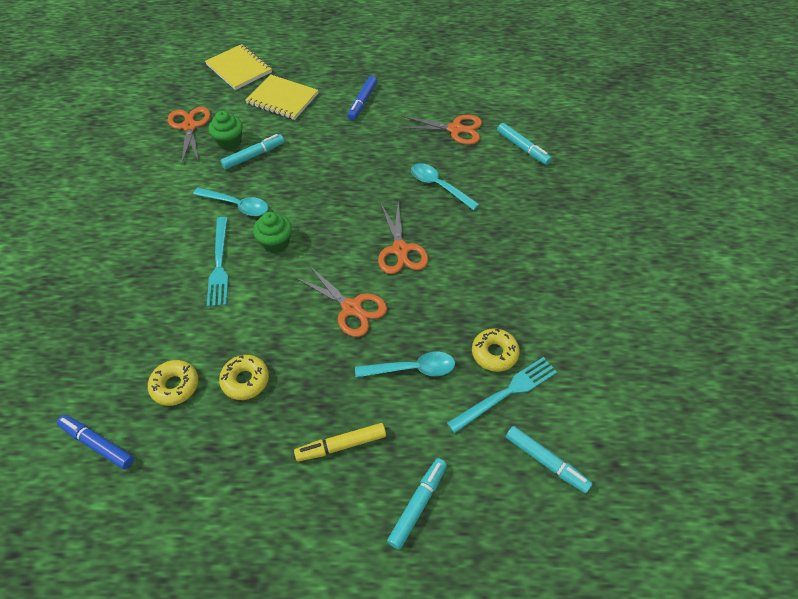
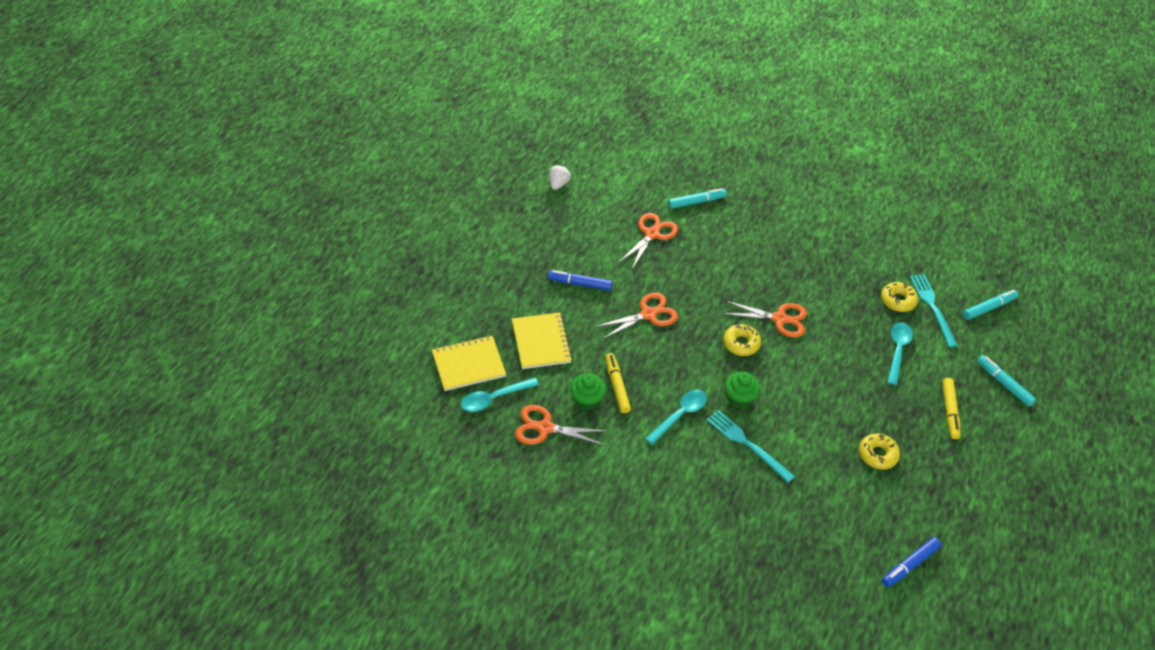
camera: 70 degrees left, 5 degrees down
yellow donut [148,360,198,406] -> yellow donut moved to [723,324,761,356]
turquoise fork [207,217,228,307] -> turquoise fork turned 150 degrees counterclockwise [707,410,795,483]
turquoise marker [221,134,284,170] -> yellow marker [605,353,631,413]
yellow notebook [245,74,318,120] -> yellow notebook turned 60 degrees counterclockwise [512,312,572,369]
orange scissors [295,265,387,337] -> orange scissors moved to [594,292,678,339]
blue marker [347,76,377,121] -> blue marker turned 150 degrees clockwise [548,270,612,291]
turquoise spoon [411,163,480,210] -> turquoise spoon moved to [461,378,539,412]
none -> white strawberry [549,165,571,190]

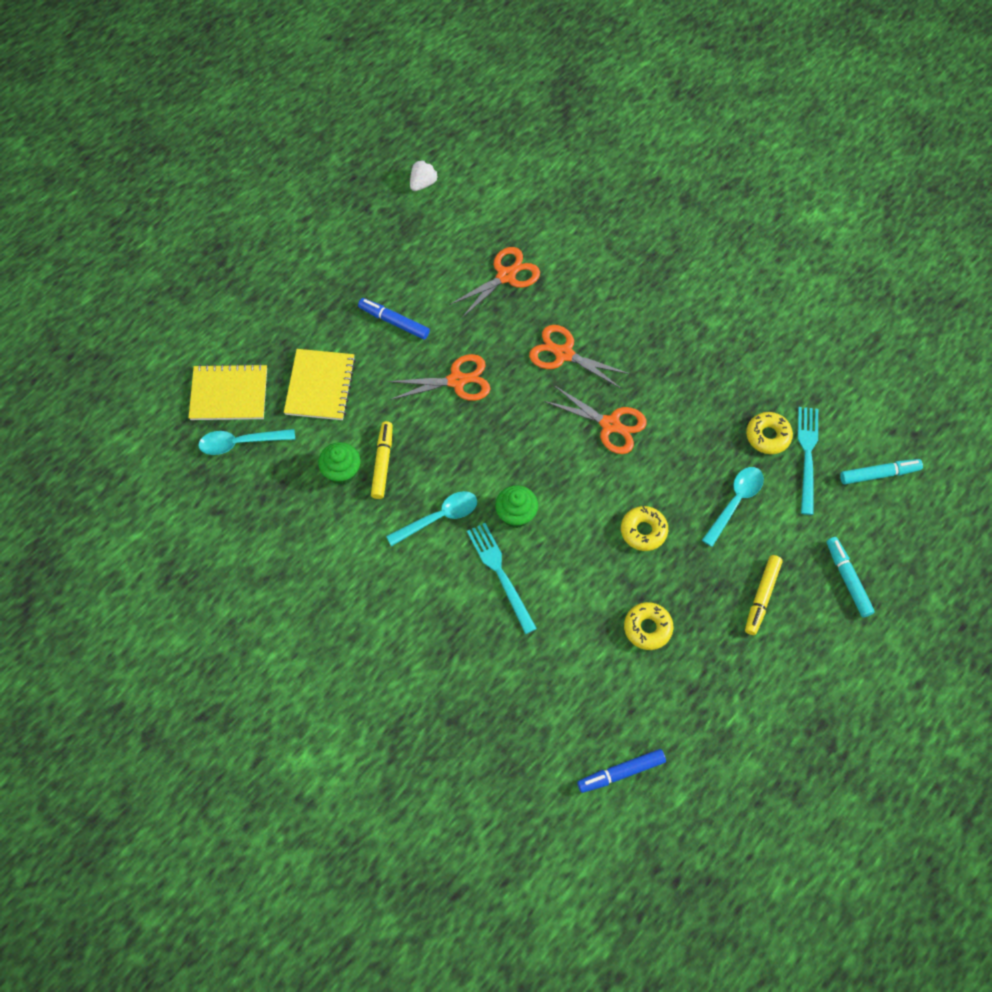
camera: 20 degrees right, 15 degrees up
orange scissors [515,405,608,445] -> orange scissors moved to [529,325,630,389]
turquoise marker [668,188,727,209] -> none
yellow donut [723,324,761,356] -> yellow donut moved to [621,506,668,551]

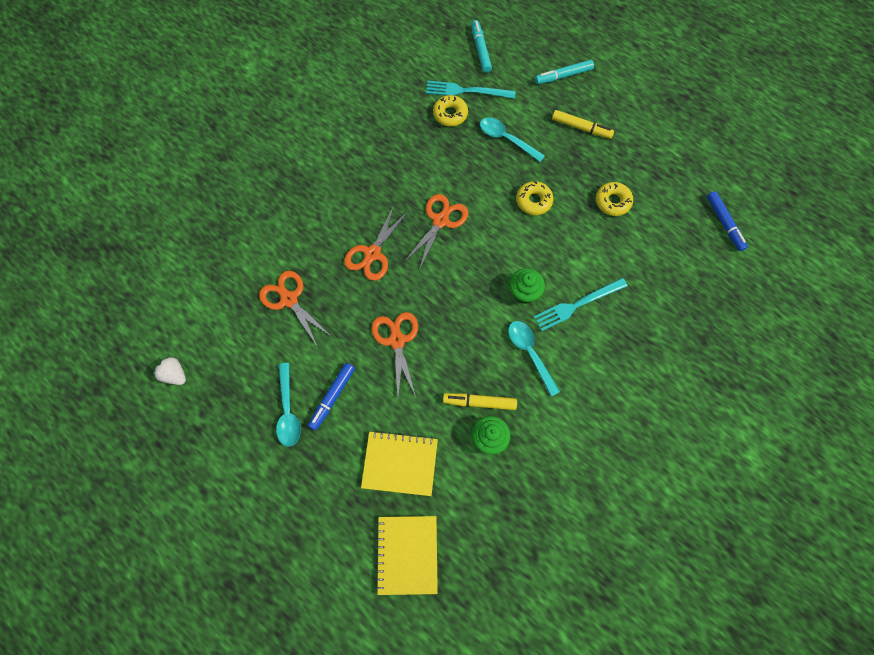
camera: 90 degrees left, 5 degrees up
turquoise spoon [198,429,295,455] -> turquoise spoon moved to [276,363,301,447]

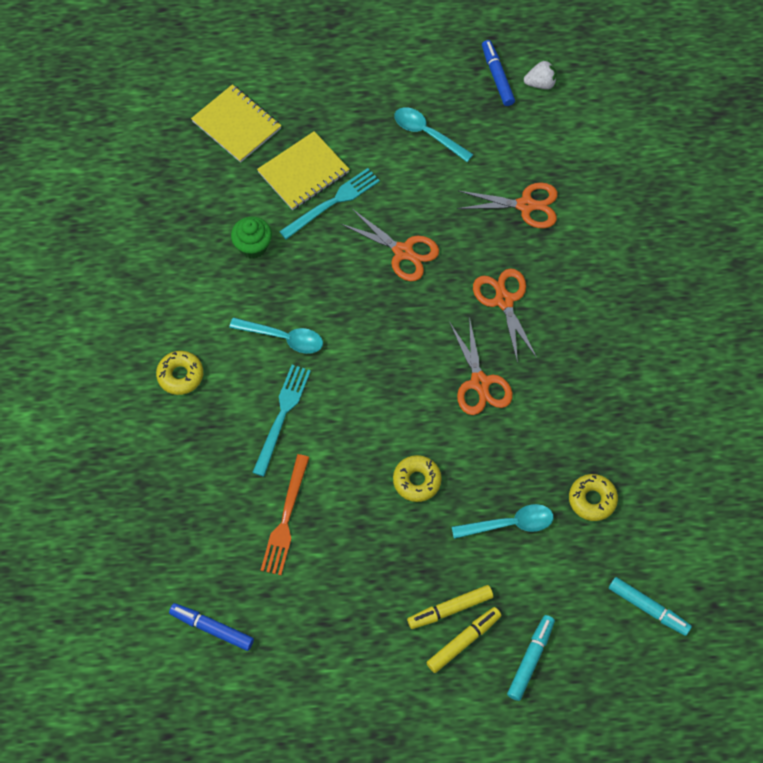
camera: 135 degrees right, 5 degrees down
blue marker [308,363,355,430] -> blue marker moved to [482,40,515,106]
turquoise fork [426,81,516,99] -> turquoise fork moved to [279,168,380,240]
yellow marker [443,393,517,410] -> yellow marker moved to [426,607,502,673]
green cupcake [509,268,545,304] -> none
yellow donut [596,182,633,216] -> yellow donut moved to [156,351,203,395]
none -> orange fork [261,454,309,575]

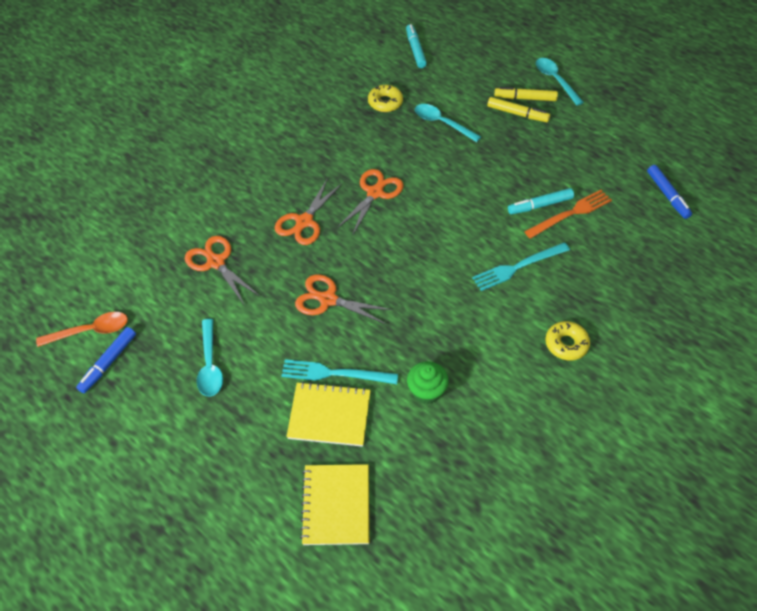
camera: 135 degrees left, 10 degrees down
turquoise spoon [229,317,323,354] -> turquoise spoon moved to [536,58,584,106]
orange scissors [341,209,439,281] -> orange scissors turned 60 degrees counterclockwise [295,274,393,324]
yellow donut [393,455,442,502] -> none
turquoise marker [507,615,555,701] -> turquoise marker moved to [508,188,574,214]
white strawberry [524,60,557,89] -> orange spoon [36,312,128,347]

